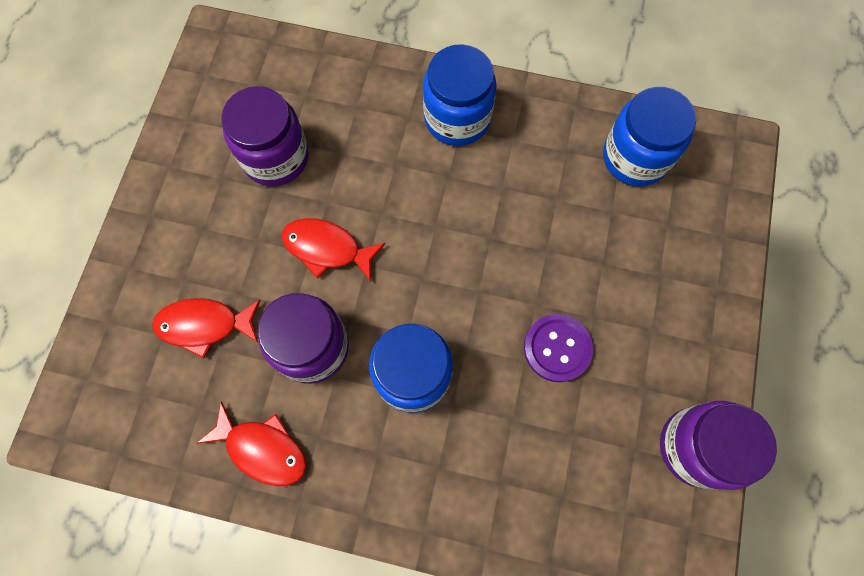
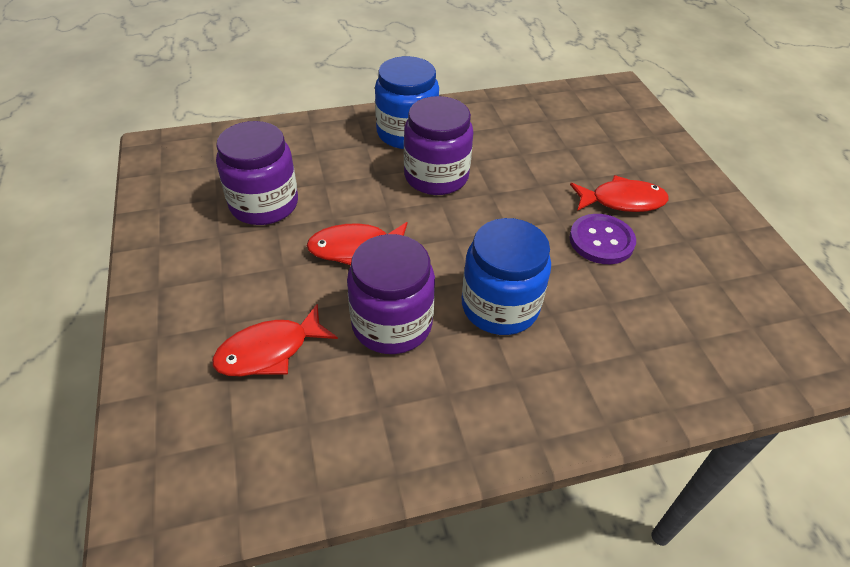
camera: 30 degrees left, 25 degrees down
red fish [196,401,307,486] -> red fish moved to [570,175,669,212]
blue jar [603,87,696,187] -> none
purple jar [660,401,777,490] -> purple jar moved to [404,96,473,195]

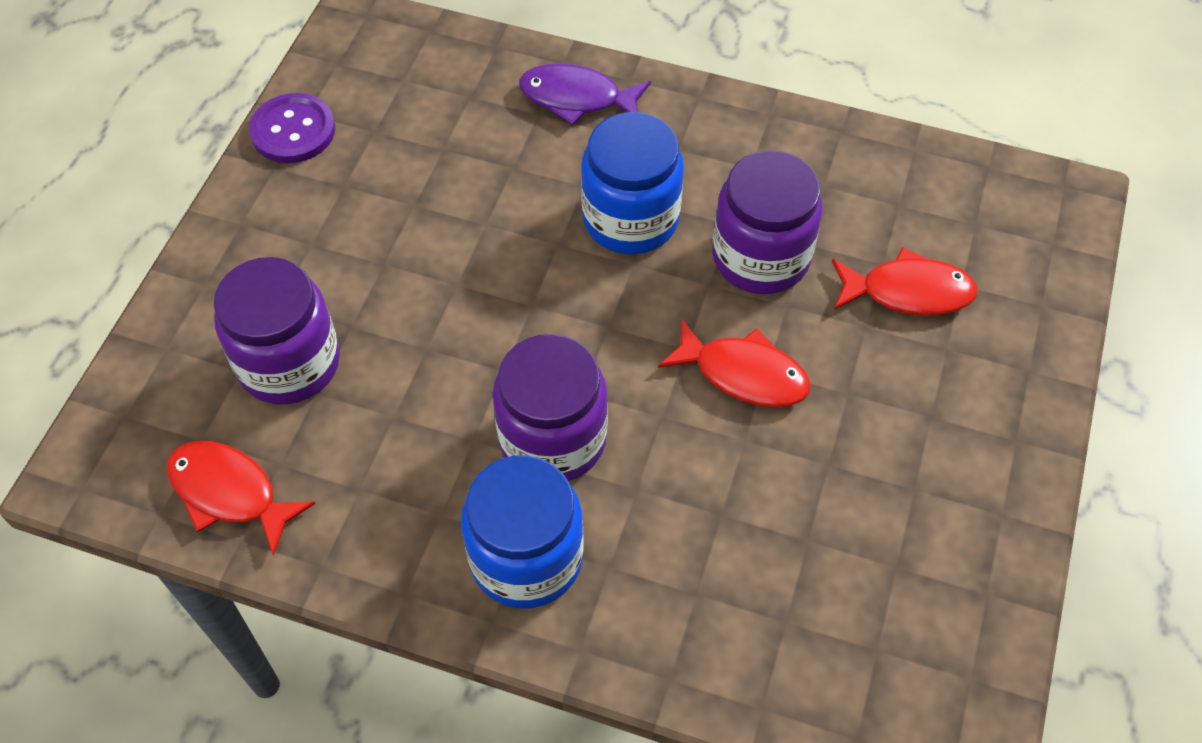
camera: 145 degrees left, 10 degrees up
purple jar [216,121,298,225] -> purple jar moved to [214,257,340,405]
purple button [569,214,636,264] -> purple button moved to [249,93,335,163]
red fish [570,175,669,212] -> red fish moved to [167,441,316,556]
none -> purple fish [519,63,651,125]

